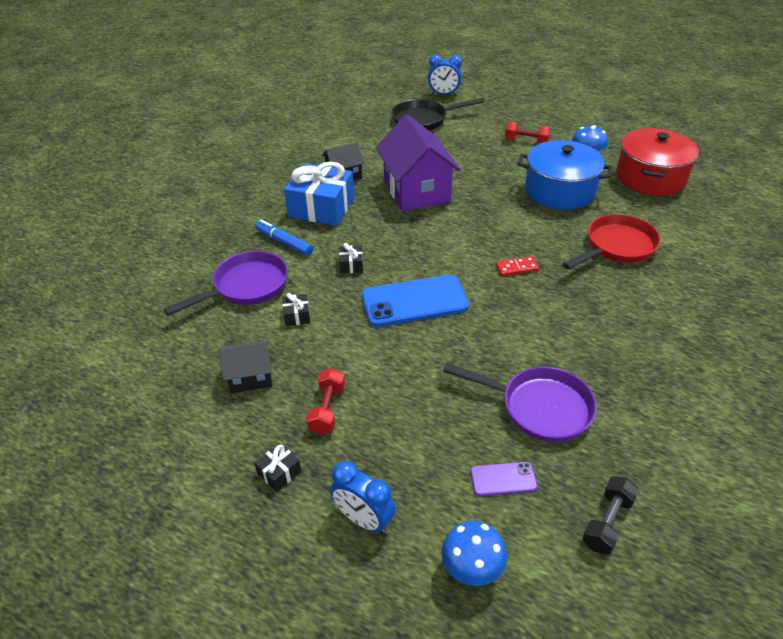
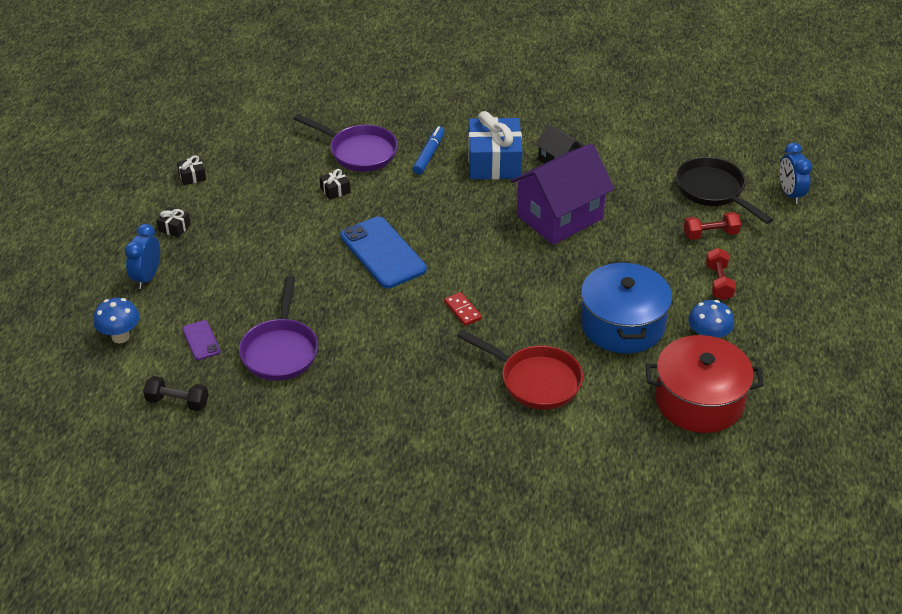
camera: 70 degrees right, 0 degrees up
black house [219,340,272,394] -> none
red dumbbell [306,368,345,435] -> red dumbbell moved to [684,212,741,240]
black gift [339,243,363,273] -> black gift moved to [177,155,206,185]

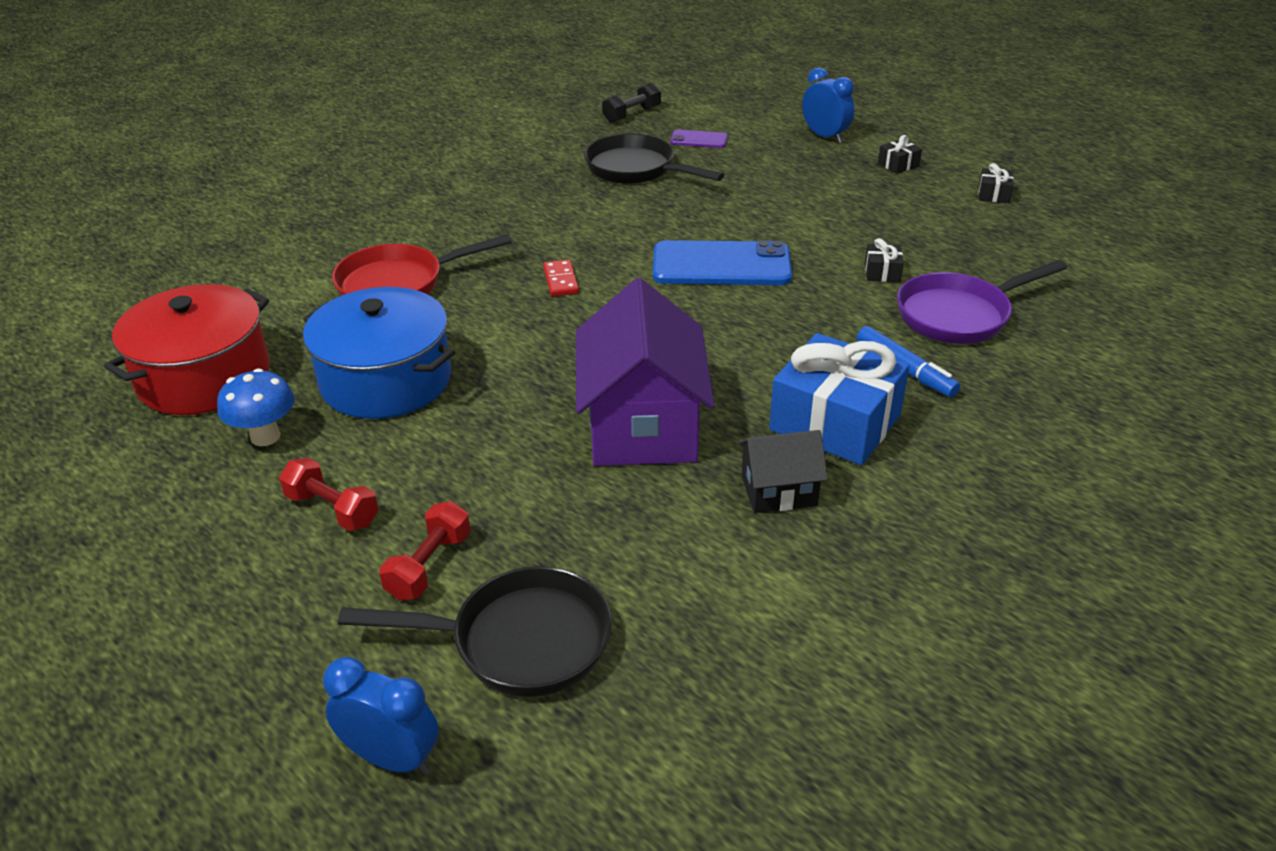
camera: 125 degrees right, 5 degrees down
blue mushroom [93,298,139,343] -> none
purple pan [239,276,318,381] -> black pan [584,134,724,184]
red domino [444,292,482,326] -> red domino turned 75 degrees clockwise [543,260,579,297]

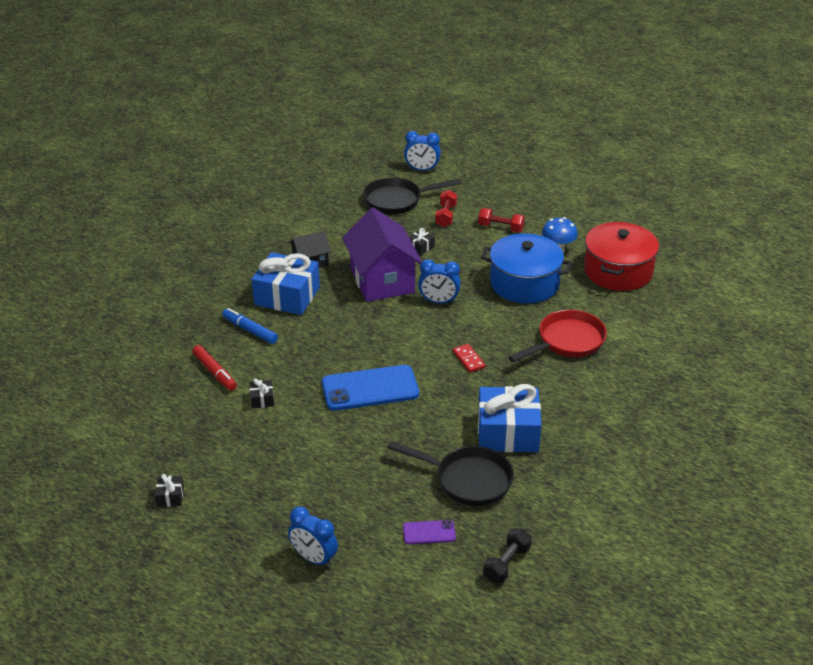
camera: 165 degrees right, 0 degrees up
black gift [878,135,922,174] -> black gift moved to [409,228,435,255]
purple pan [897,260,1067,344] -> red marker [192,345,237,391]
none -> blue clock [418,259,461,304]
none -> blue gift [478,384,542,452]

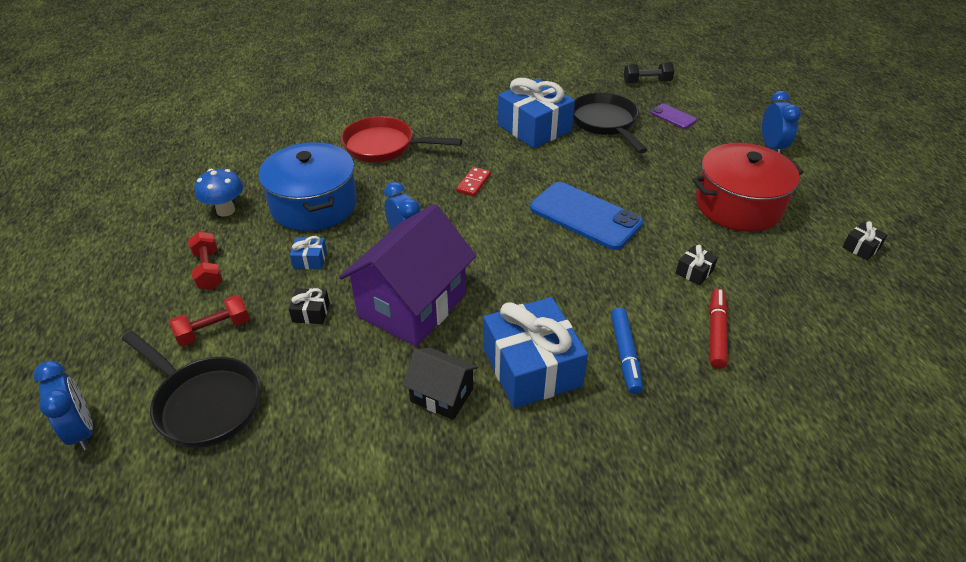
camera: 130 degrees left, 5 degrees up
red pot [584,222,659,291] -> red pot moved to [692,143,803,232]
none -> blue gift [290,236,327,269]

